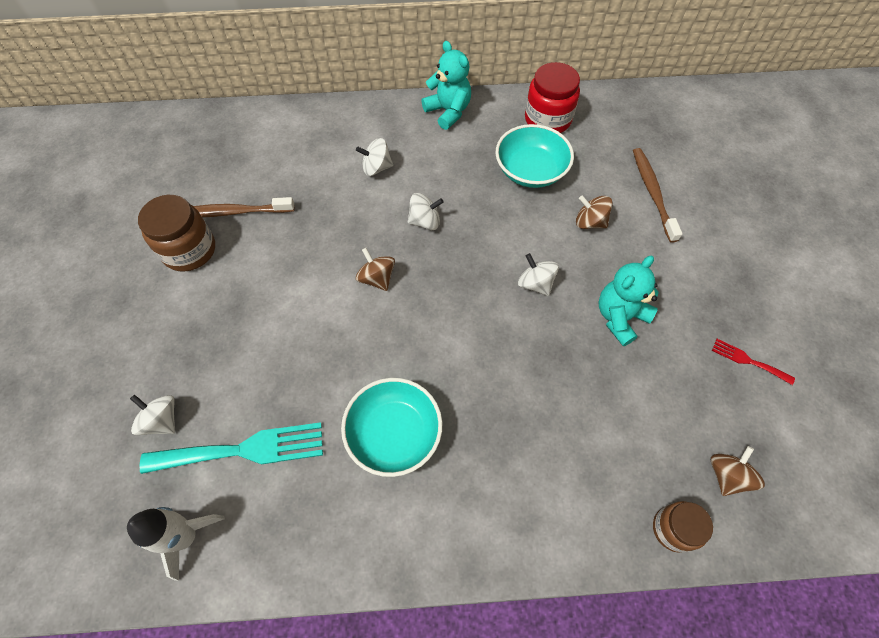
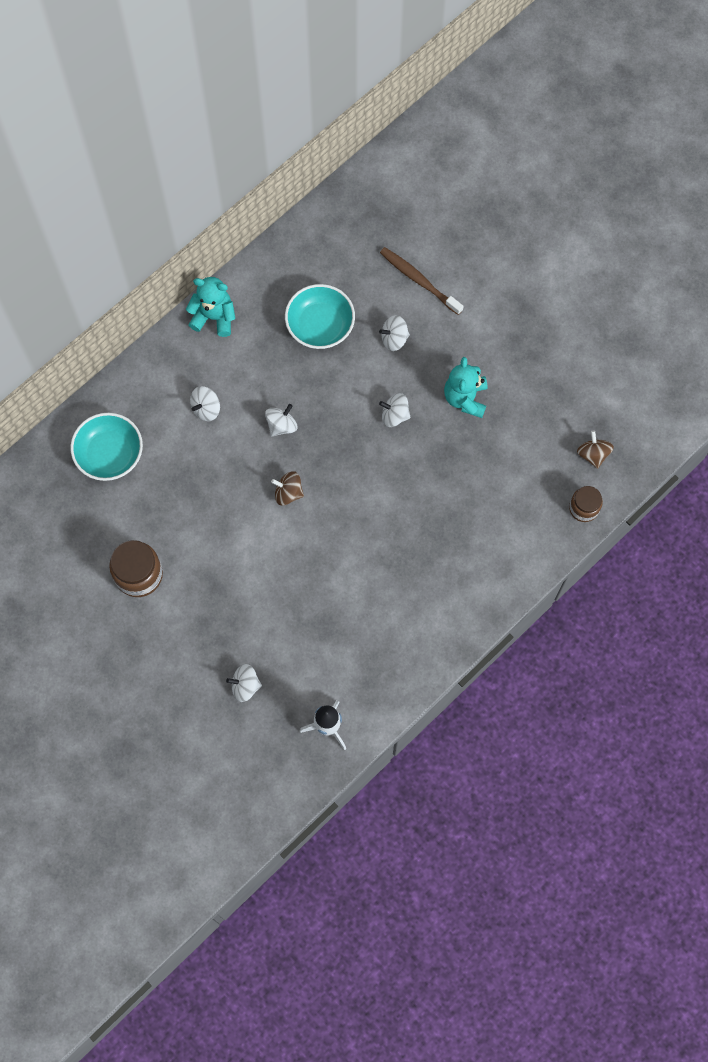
camera: 40 degrees left, 10 degrees up
turquoise fork [140,422,323,474] -> none
brown toothbrush [193,197,295,217] -> none
turquoise bowl [341,378,442,477] -> turquoise bowl moved to [70,413,143,481]
red jar [525,62,580,133] -> none
brown spinning top [576,195,613,229] -> white spinning top [379,315,410,351]
red fork [712,339,795,385] -> none

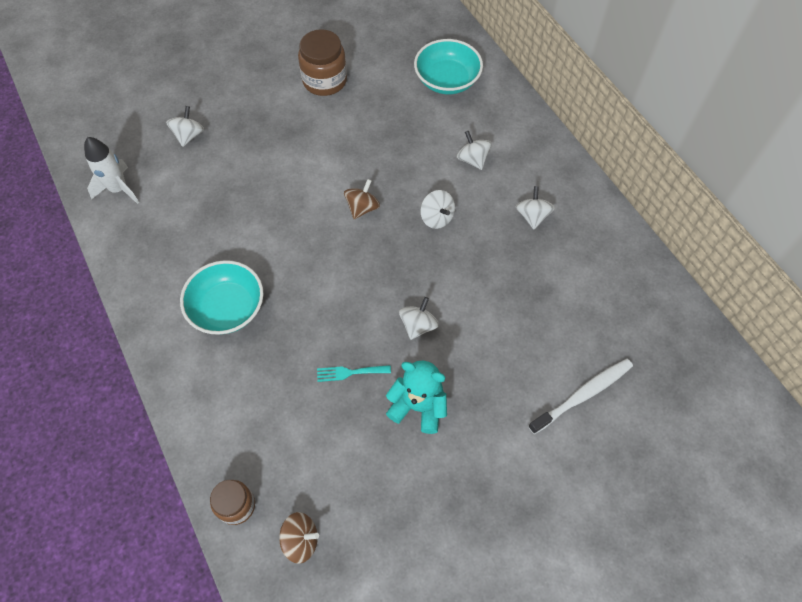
camera: 105 degrees right, 10 degrees down
turquoise teddy bear [186,277,236,337] -> none
turquoise bowl [285,284,355,349] -> turquoise bowl moved to [180,260,264,335]
white spinning top [379,315,410,351] -> white spinning top moved to [515,186,555,229]
brown toothbrush [380,247,464,315] -> white toothbrush [528,359,633,434]
none -> turquoise fork [317,365,391,382]

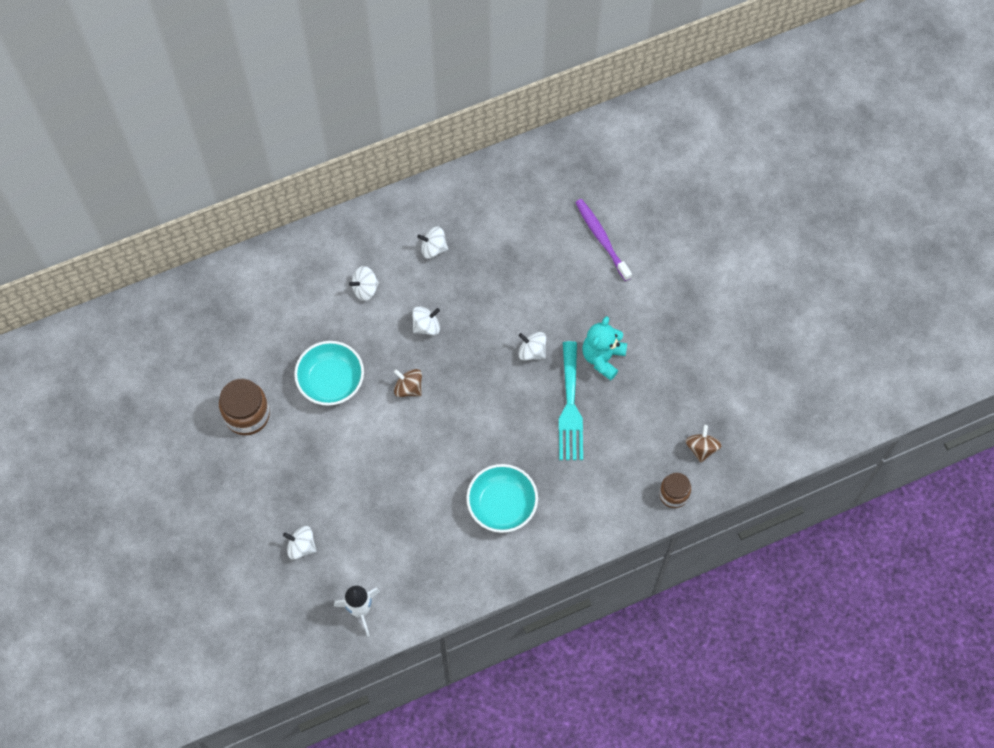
camera: 85 degrees left, 5 degrees up
turquoise fork [317,365,391,382] -> turquoise fork [559,341,583,460], size x2.07
turquoise bowl [414,39,483,94] -> turquoise bowl moved to [294,341,364,406]
white toothbrush [528,359,633,434] -> purple toothbrush [575,199,632,281]

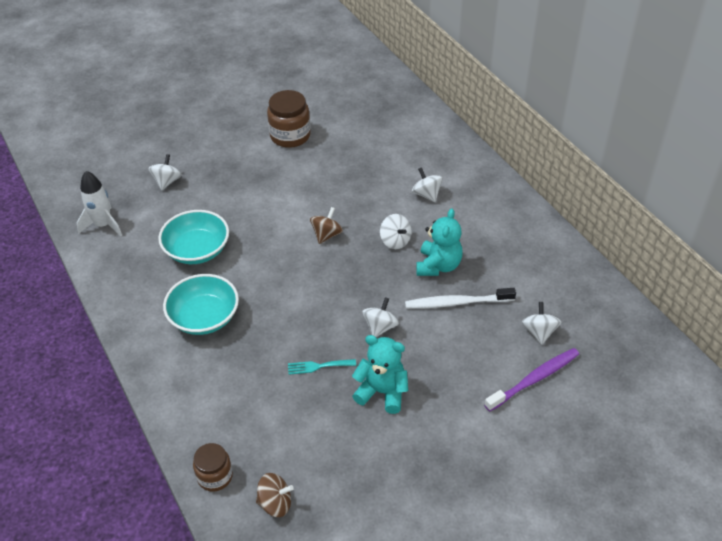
camera: 85 degrees right, 20 degrees down
turquoise bowl [294,341,364,406] -> turquoise bowl moved to [158,210,229,264]
white spinning top [417,227,448,259] -> white spinning top moved to [522,302,561,345]
turquoise fork [559,341,583,460] -> turquoise fork [288,359,356,375], size x0.48
none -> white toothbrush [405,288,516,309]
none -> turquoise teddy bear [416,208,463,276]

